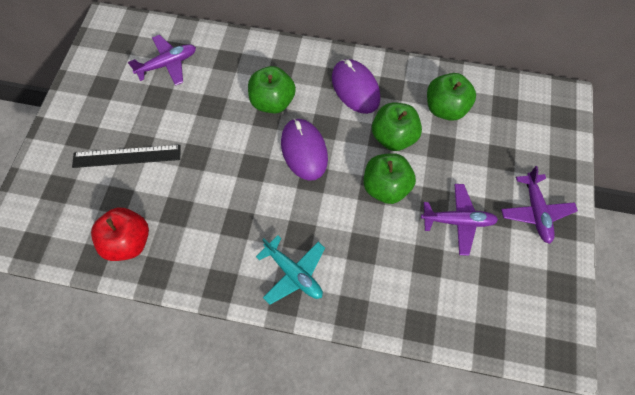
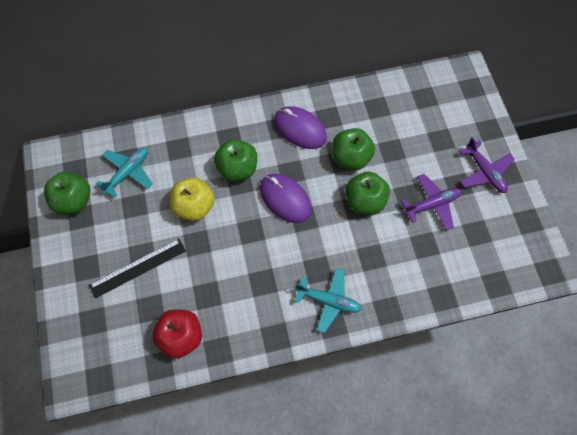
camera: 25 degrees left, 0 degrees up
purple plane [128,35,196,86] -> turquoise plane [96,148,153,198]
green apple [427,73,476,121] -> green apple moved to [44,171,91,214]
none -> yellow apple [170,177,215,221]

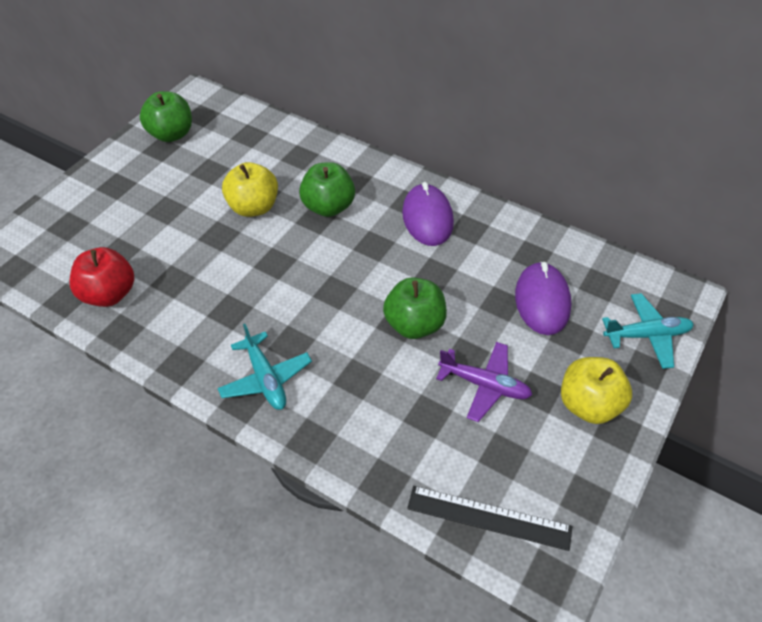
camera: 45 degrees right, 15 degrees down
black ruler [89,239,186,299] -> black ruler moved to [407,486,573,551]
turquoise plane [96,148,153,198] -> turquoise plane moved to [602,293,694,369]
purple mouse [260,174,312,223] -> purple mouse moved to [515,262,572,335]
green apple [332,128,375,170] -> none
purple plane [460,137,515,193] -> yellow apple [561,357,632,424]

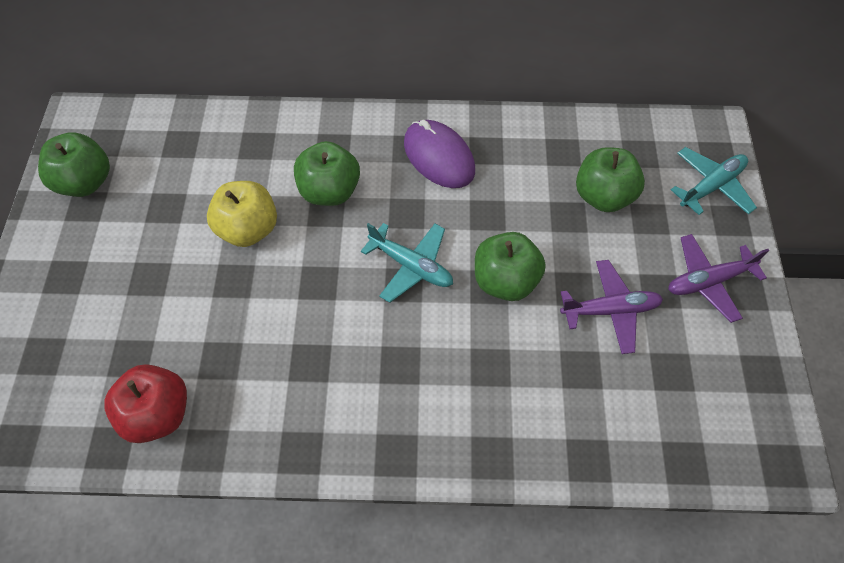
camera: 30 degrees left, 10 degrees up
turquoise plane [218,324,312,410] -> turquoise plane moved to [361,223,453,303]
black ruler [407,486,573,551] -> none
purple mouse [515,262,572,335] -> green apple [576,147,645,212]
yellow apple [561,357,632,424] -> purple plane [668,234,770,323]

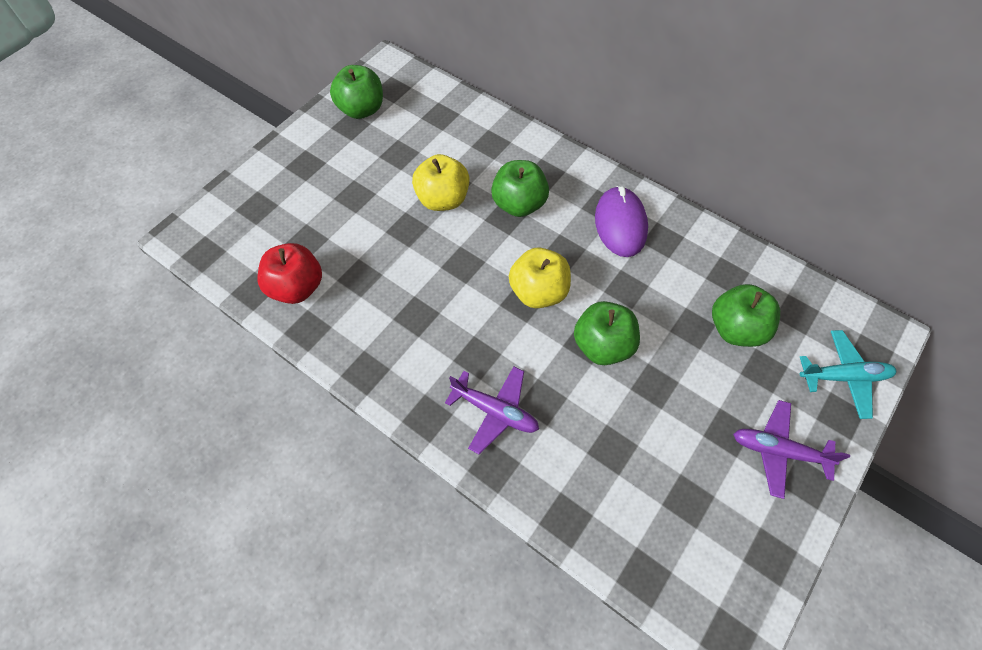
camera: 35 degrees right, 0 degrees up
turquoise plane [361,223,453,303] -> yellow apple [509,247,571,308]
purple plane [560,260,663,354] -> purple plane moved to [445,366,539,454]

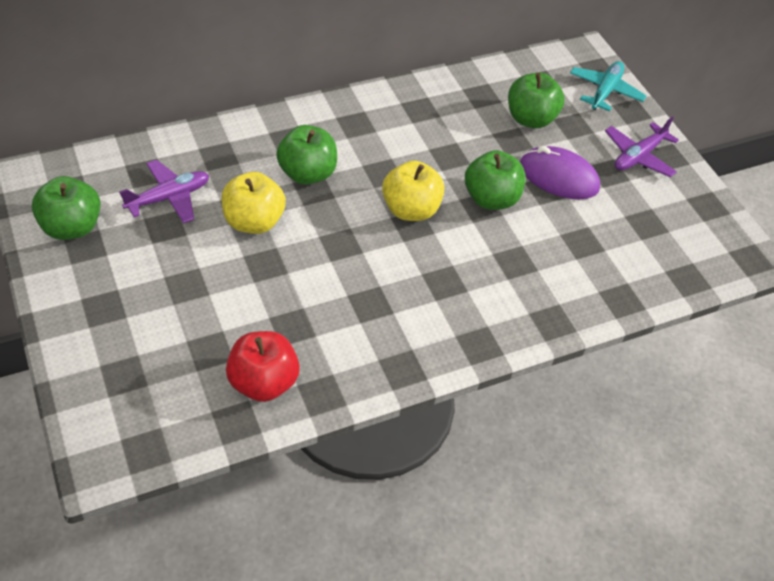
camera: 65 degrees left, 10 degrees down
purple plane [445,366,539,454] -> purple plane moved to [119,160,209,224]
purple mouse [595,186,648,257] -> purple mouse moved to [520,146,600,199]

